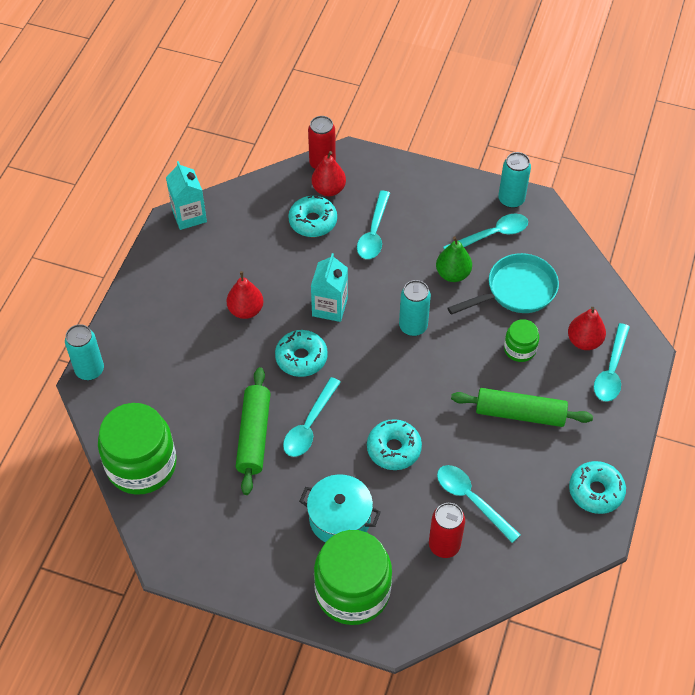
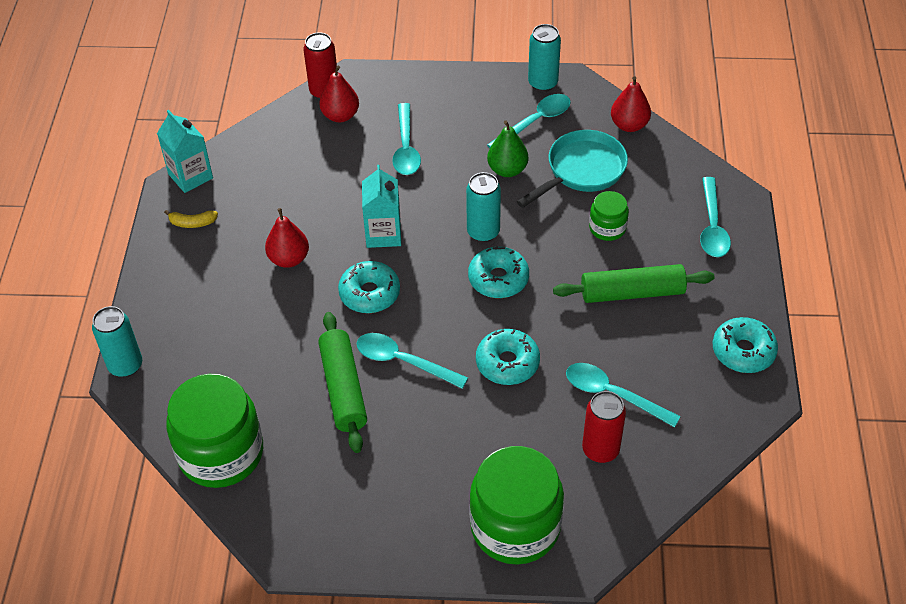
camera: 15 degrees left, 5 degrees down
turquoise spoon [283,377,341,457] -> turquoise spoon turned 105 degrees clockwise [356,333,468,389]
turquoise donut [288,196,337,237] -> turquoise donut moved to [468,246,529,298]
turquoise pot [299,474,381,542] -> none
red pear [568,307,606,350] -> red pear moved to [611,76,651,132]
none -> yellow banana [164,210,218,228]

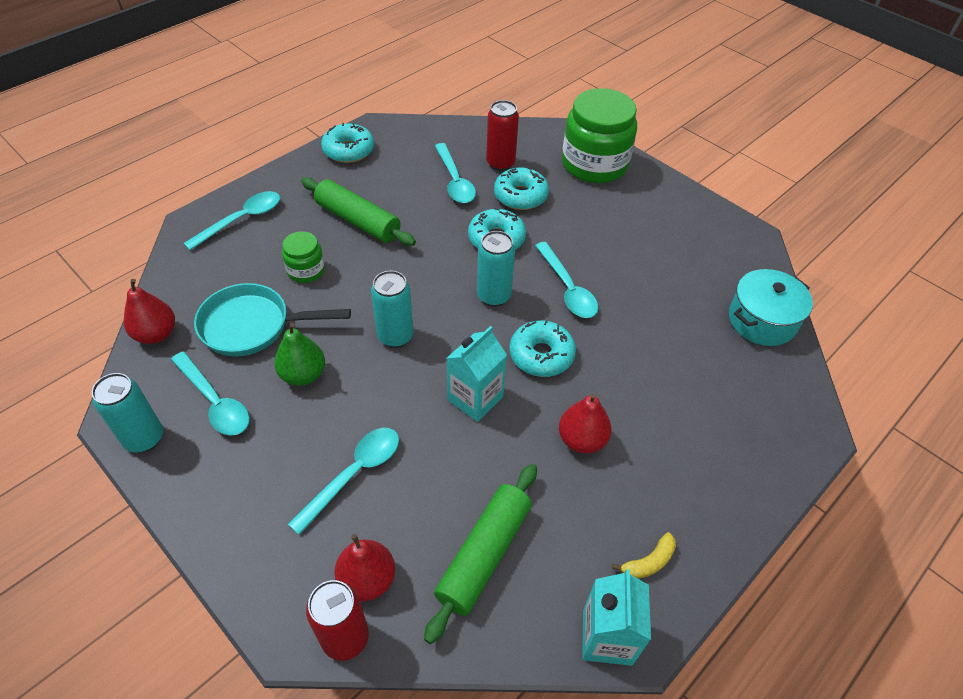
camera: 140 degrees left, 0 degrees up
turquoise can [92,306,142,377] -> turquoise can moved to [477,231,515,307]
yellow banana [164,210,218,228] -> yellow banana turned 105 degrees clockwise [612,532,676,579]
green jar [166,374,263,488] -> turquoise pot [729,269,813,346]
green rolling pin [318,312,367,453] -> green rolling pin moved to [424,464,537,644]
turquoise donut [468,246,529,298] -> turquoise donut moved to [494,167,549,210]
turquoise spoon [487,94,571,148] -> turquoise spoon turned 135 degrees counterclockwise [171,352,250,436]

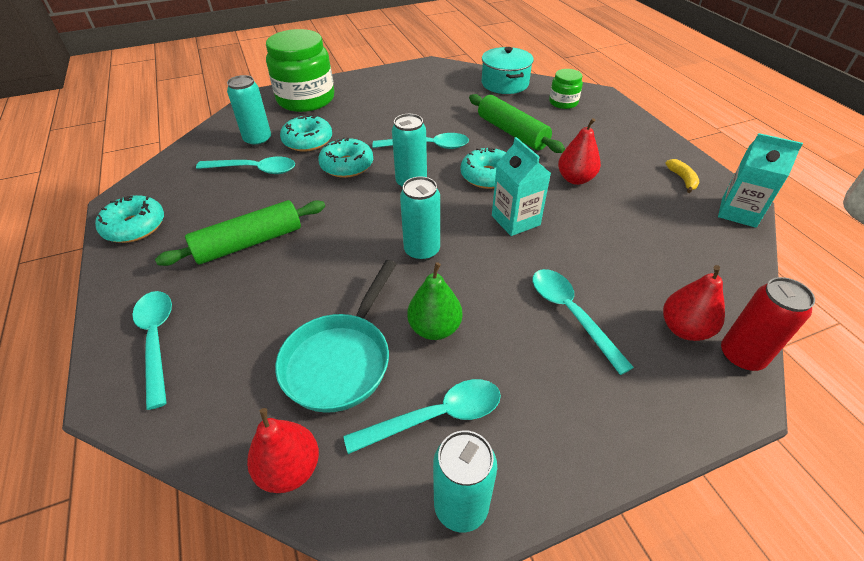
camera: 65 degrees left, 5 degrees down
green jar [282,231,325,283] -> green jar moved to [549,69,583,109]
green rolling pin [424,464,537,644] -> green rolling pin moved to [469,94,565,153]
red can [486,100,519,171] -> turquoise can [227,75,271,147]

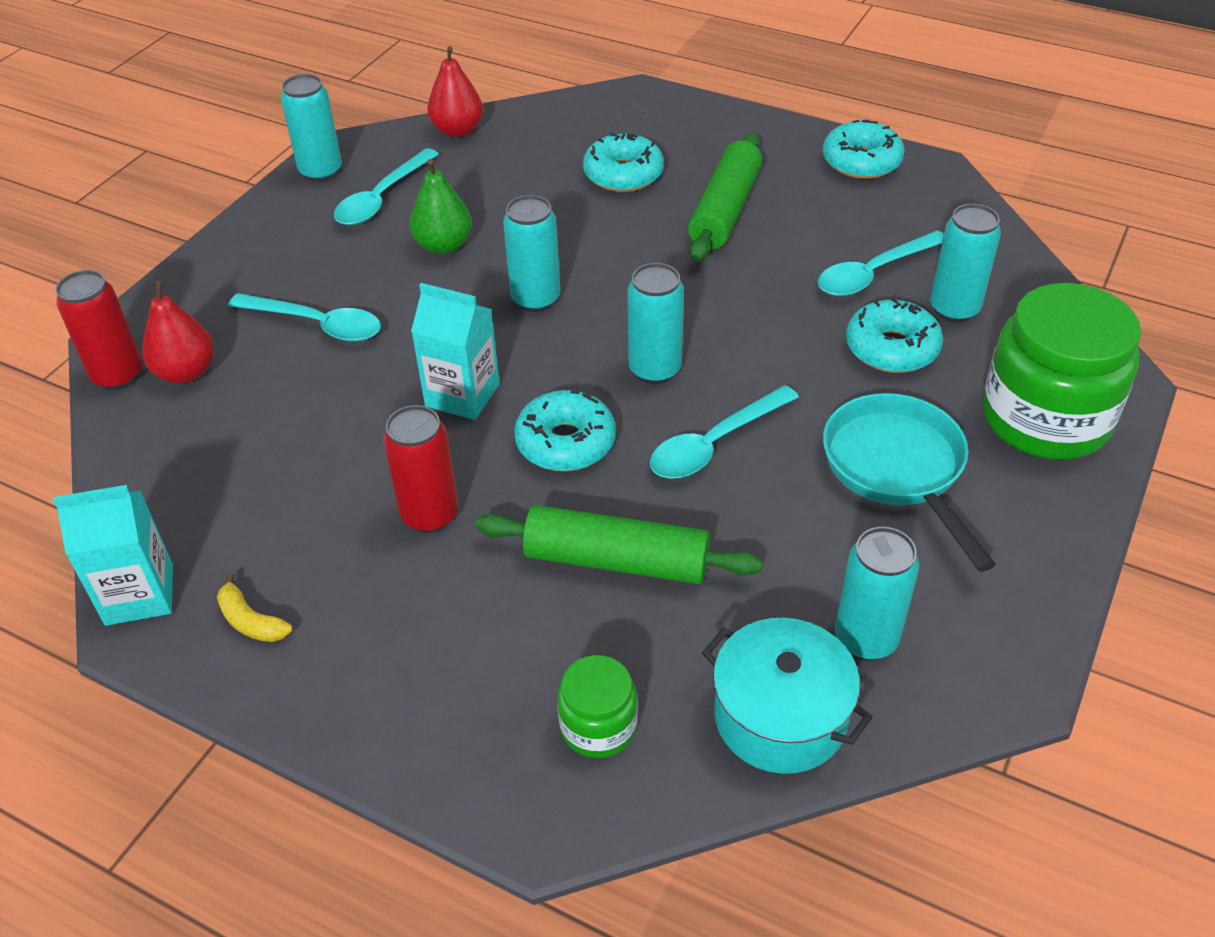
camera: 140 degrees right, 0 degrees up
turquoise spoon [132,291,172,410] -> none
turquoise pan [275,260,397,413] -> turquoise pan moved to [823,393,996,572]
turquoise donut [318,137,373,178] -> turquoise donut moved to [583,133,664,192]
red pear [558,118,601,185] -> red can [383,405,459,533]
none -> turquoise can [835,527,919,661]

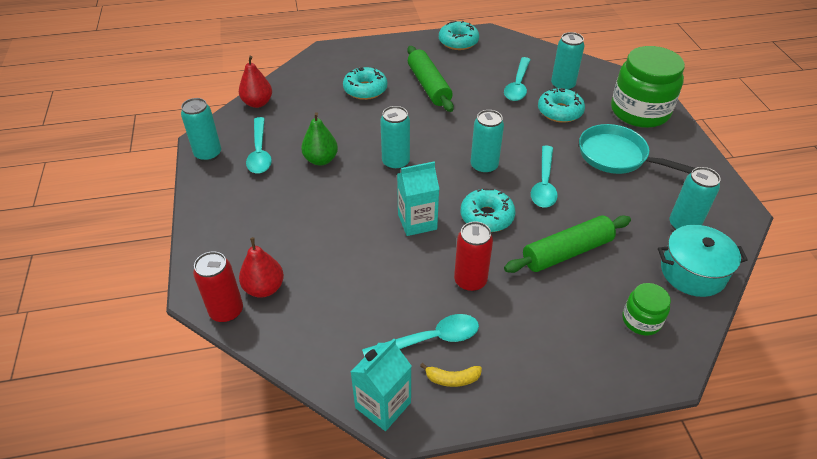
camera: 40 degrees left, 0 degrees up
turquoise spoon [228,293,381,342] -> turquoise spoon moved to [362,314,479,357]

